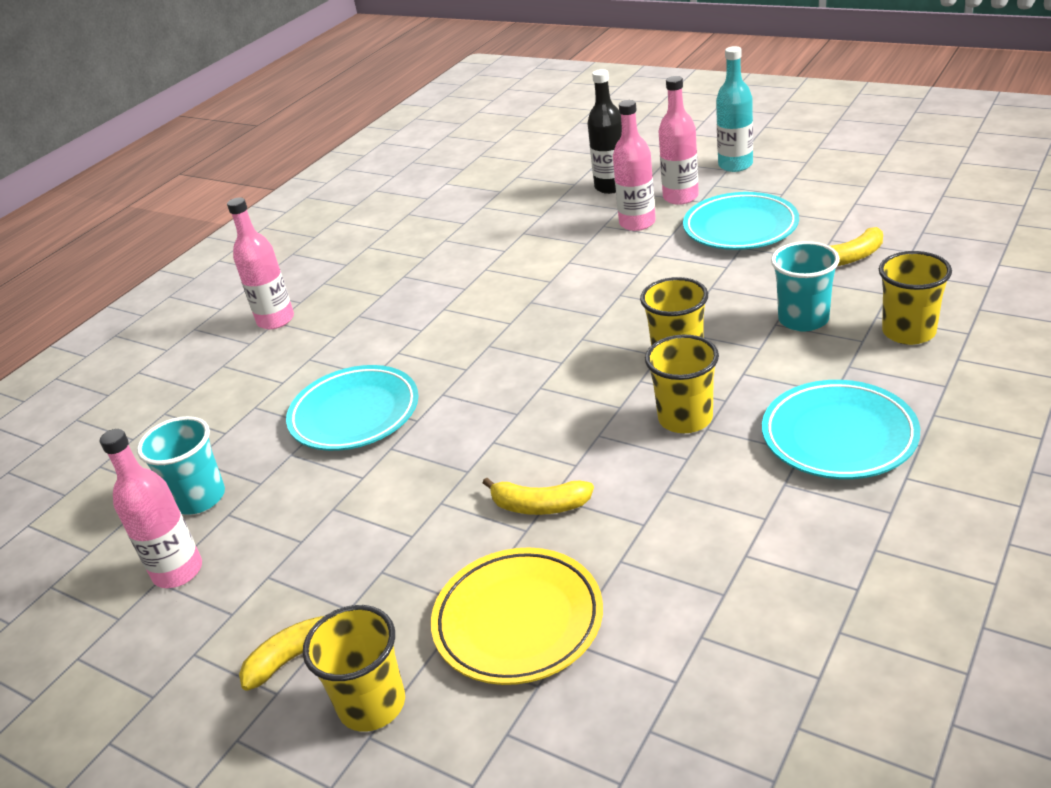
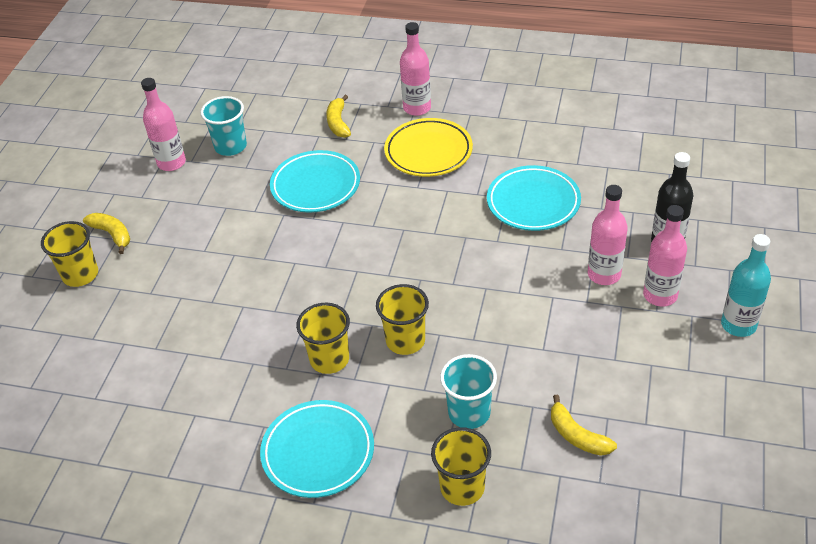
camera: 70 degrees right, 10 degrees up
yellow plate [431,547,603,685] -> yellow plate moved to [384,118,473,177]
yellow banana [483,478,594,515] -> yellow banana moved to [326,94,351,138]
turquoise plate [683,192,799,250] -> turquoise plate moved to [487,165,581,231]

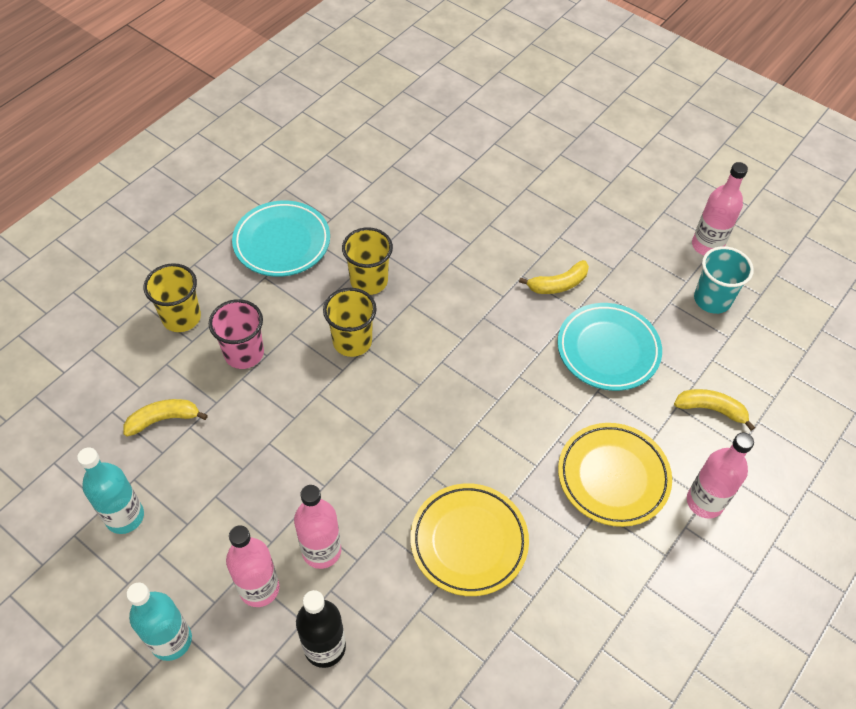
camera: 110 degrees right, 10 degrees up
yellow cup [41,221,98,287] -> none
yellow banana [83,213,130,254] -> yellow banana moved to [519,260,589,294]
turquoise cup [440,354,497,429] -> pink cup [209,299,264,369]
turquoise plate [487,165,581,231] -> yellow plate [410,483,529,596]
none -> turquoise bottle [77,447,144,534]

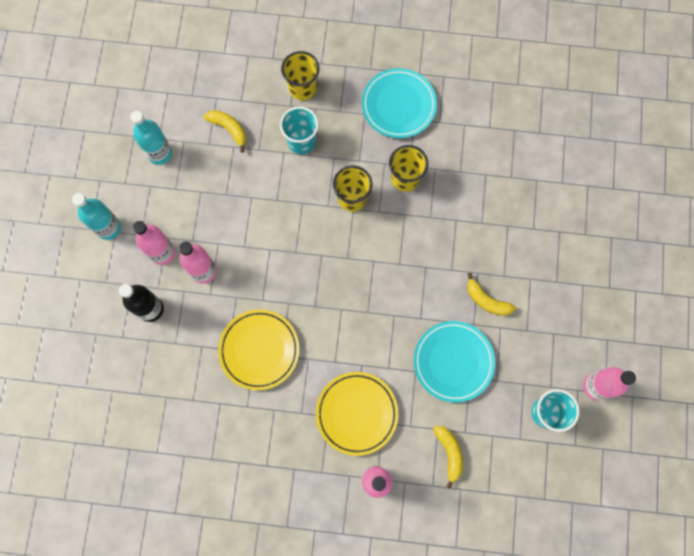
camera: 60 degrees right, 20 degrees up
pink cup [209,299,264,369] -> turquoise cup [280,106,319,154]

